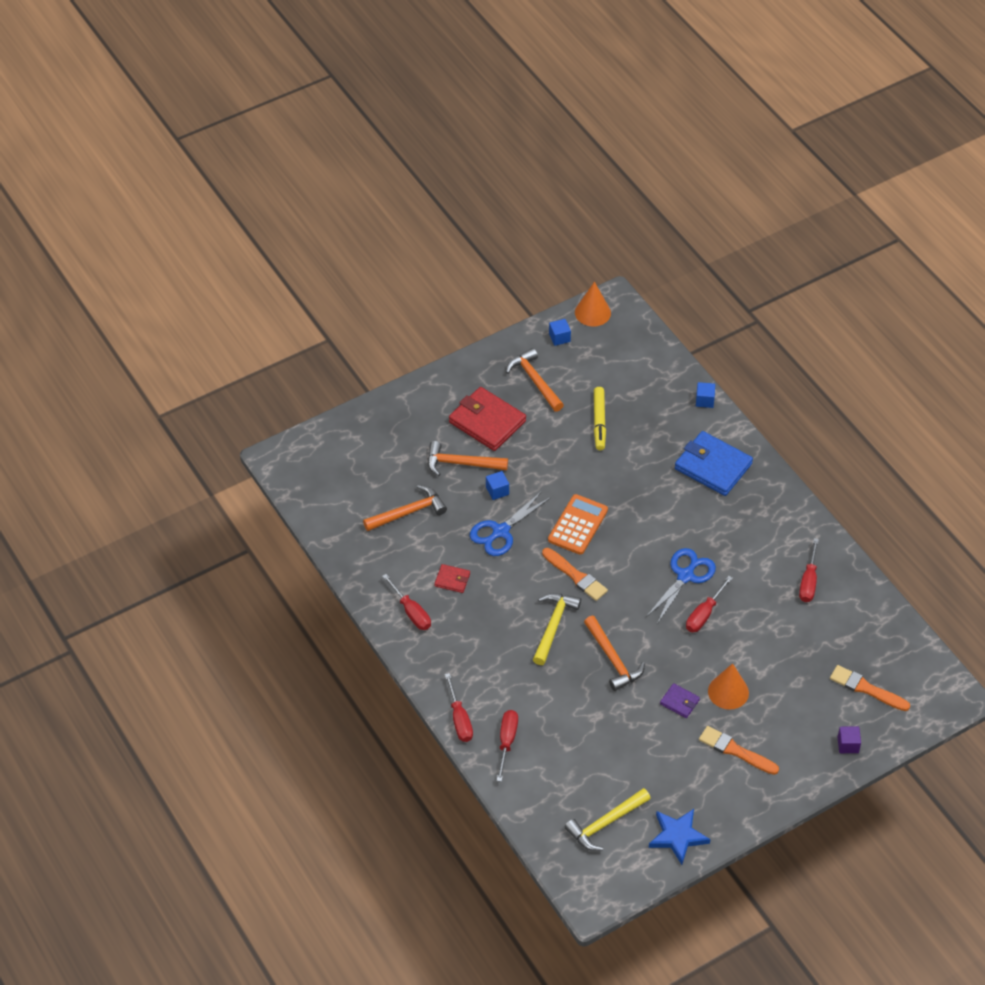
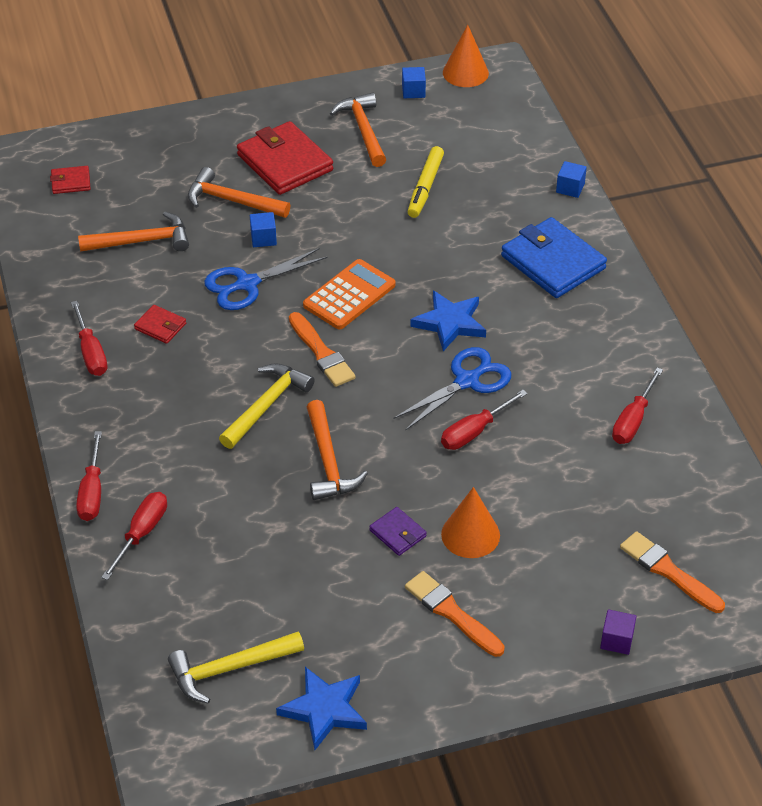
camera: 15 degrees right, 5 degrees down
none -> red wallet [50,166,91,194]
none -> blue star [410,290,486,351]

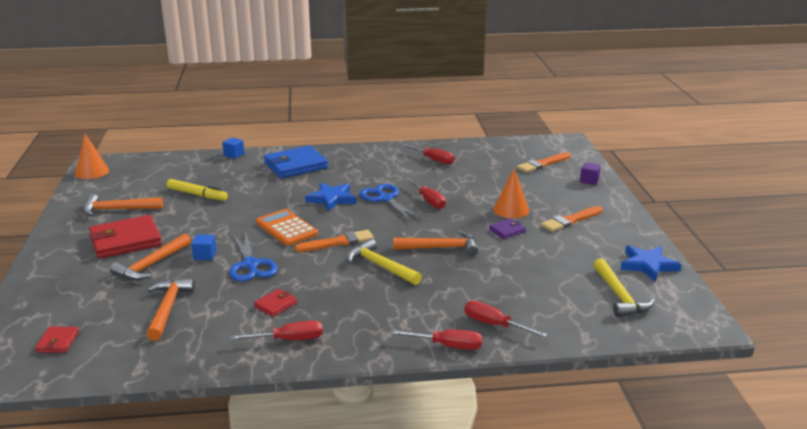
camera: 80 degrees left, 20 degrees down
blue cube [402,67,426,98] -> none

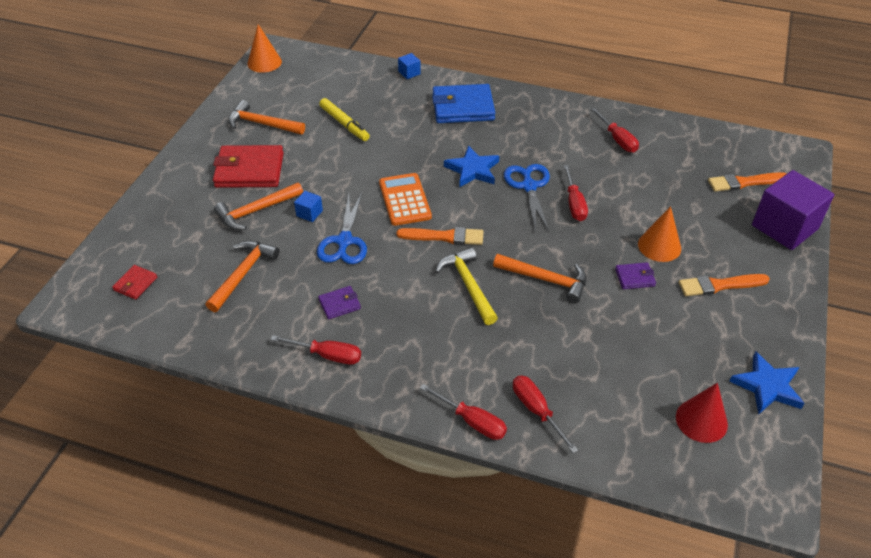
camera: 25 degrees right, 20 degrees up
red wallet [254,289,298,317] -> purple wallet [318,286,361,319]
purple cube [580,162,601,185] -> purple cube [752,170,834,250], size x2.41
yellow hammer [593,258,655,317] -> red cone [676,383,728,443]

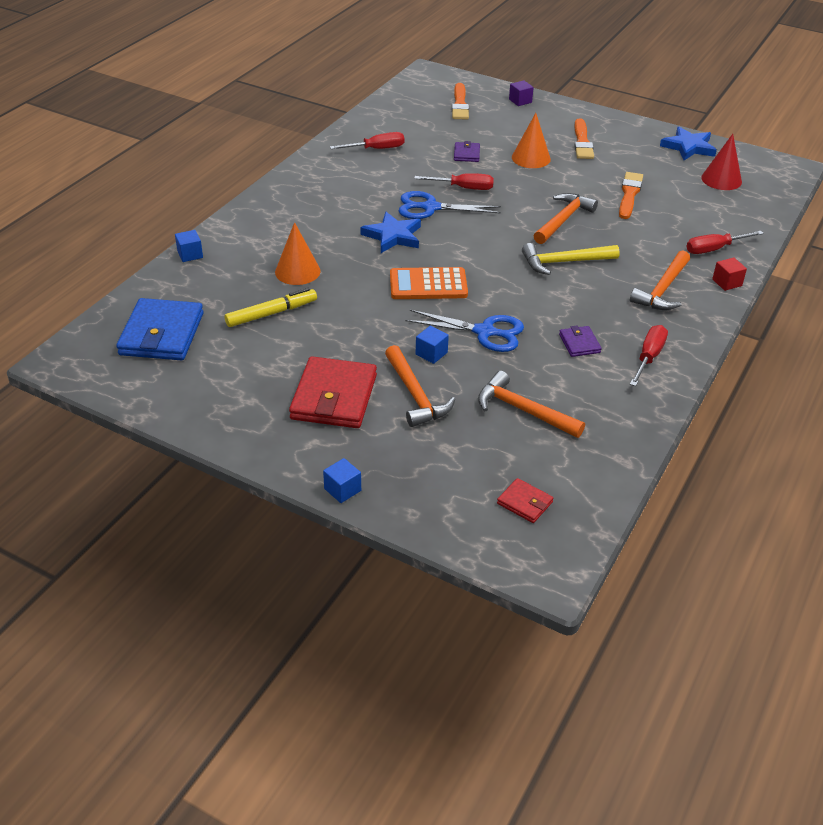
camera: 80 degrees left, 5 degrees down
orange hammer [228,100,305,135] -> orange hammer moved to [630,251,690,310]
orange cone [247,24,282,73] -> orange cone moved to [275,222,321,285]
orange brush [397,227,484,245] -> orange brush moved to [619,172,643,219]
red screwdriver [420,384,507,440] -> red cube [712,257,747,291]
blue wallet [432,84,495,123] -> blue wallet moved to [116,298,204,360]
purple wallet [615,262,656,289] -> purple wallet moved to [454,141,480,162]
purple cube [752,170,834,250] -> purple cube [509,80,534,106], size x0.42
none -> blue cube [323,458,361,503]

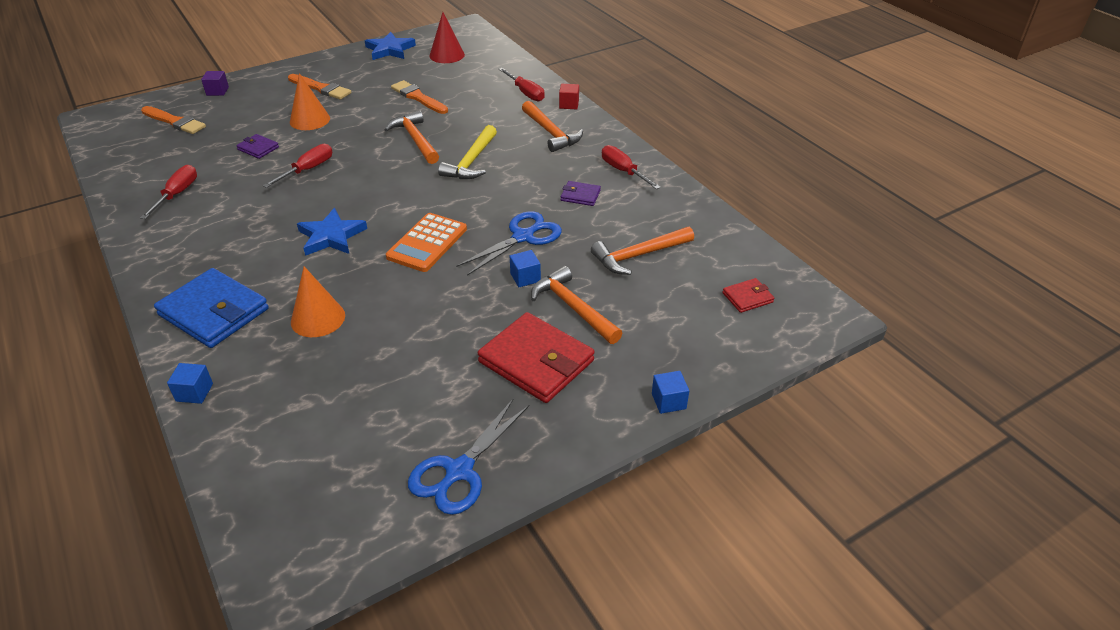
camera: 60 degrees left, 0 degrees up
blue wallet [116,298,204,360] -> blue wallet moved to [154,268,269,348]
yellow marker [224,288,317,327] -> none
orange hammer [385,345,455,427] -> orange hammer turned 135 degrees counterclockwise [531,266,622,344]
blue scissors [399,191,501,219] -> blue scissors moved to [408,398,529,515]
red screwdriver [686,231,764,254] -> red screwdriver turned 45 degrees counterclockwise [499,68,544,102]

